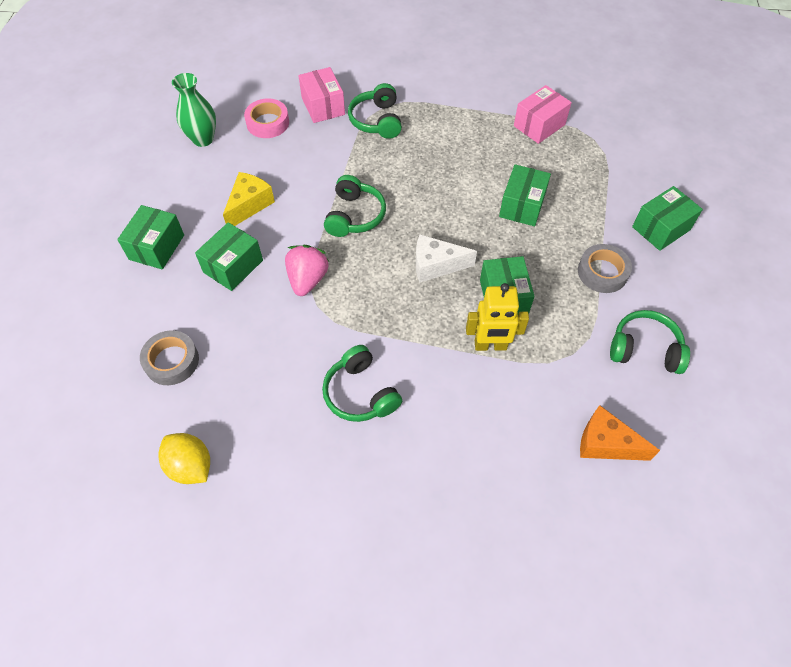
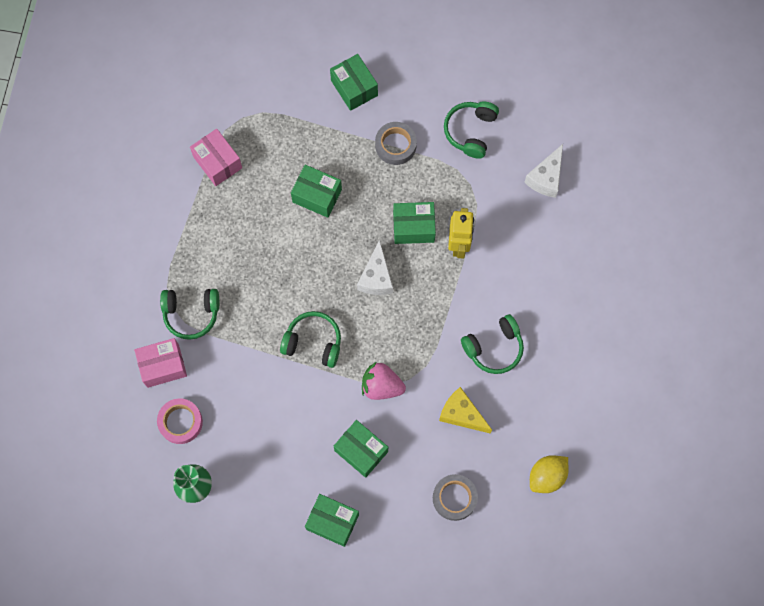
camera: 85 degrees left, 15 degrees up
yellow cheese [223,172,275,226] -> yellow cheese moved to [439,387,492,434]
orange cheese [580,405,660,461] -> white cheese [524,144,563,198]

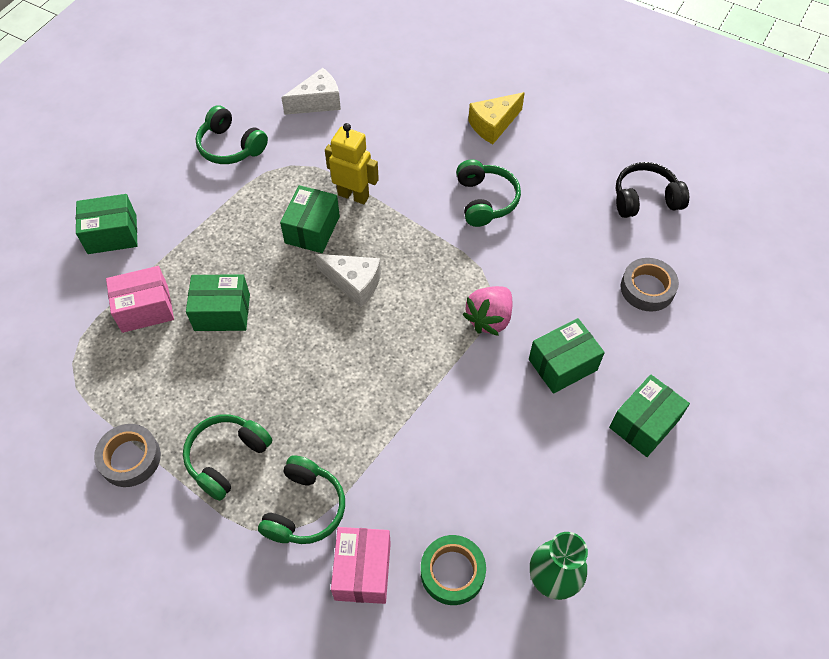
camera: 70 degrees left, 15 degrees down
pink tape [157,398,203,444] -> green tape [421,535,486,605]
pink box [190,129,242,186] -> pink box moved to [106,266,174,333]
green headphones [280,311,341,368] -> green headphones moved to [183,414,272,501]
green box [291,165,342,218] -> green box turned 45 degrees clockwise [186,274,250,331]
grey tape [375,122,417,165] -> grey tape moved to [94,424,161,487]
yellow cheese [439,387,492,434] -> yellow cheese moved to [468,92,525,144]
white cheese [524,144,563,198] -> white cheese turned 75 degrees counterclockwise [281,68,341,115]
yellow lemon [530,455,568,493] -> black headphones [616,162,689,218]

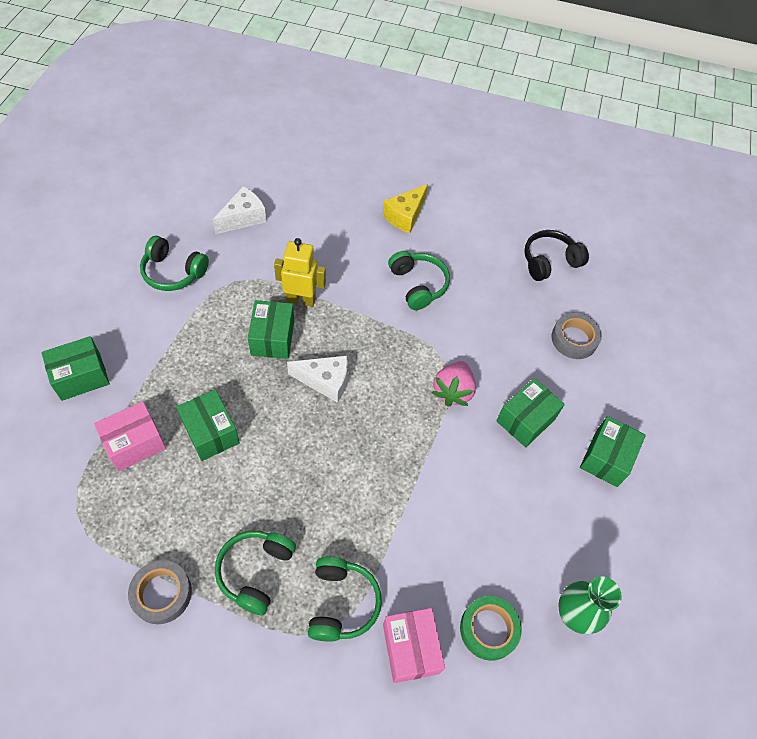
camera: 20 degrees left, 0 degrees up
green box [186,274,250,331] -> green box turned 75 degrees clockwise [177,389,240,461]

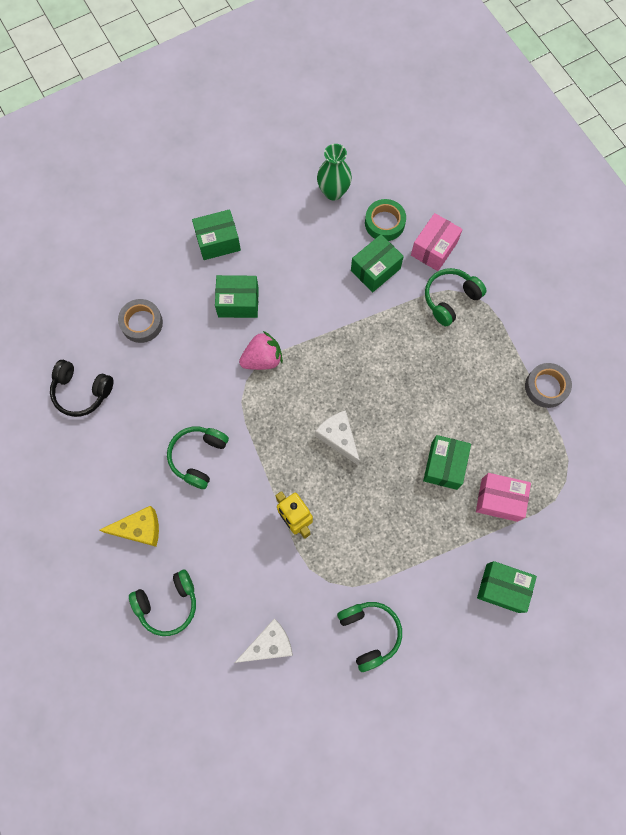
camera: 130 degrees left, 15 degrees up
white cheese [213,186,266,234] -> white cheese turned 150 degrees clockwise [234,618,293,663]
green headphones [215,531,296,615] -> green headphones moved to [129,570,196,636]
green box [248,300,294,359] -> green box moved to [351,234,404,292]

